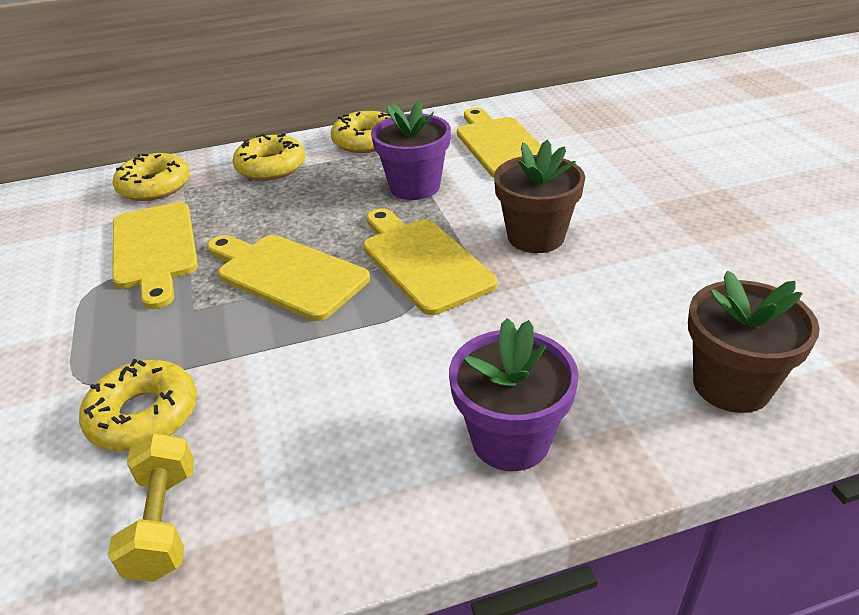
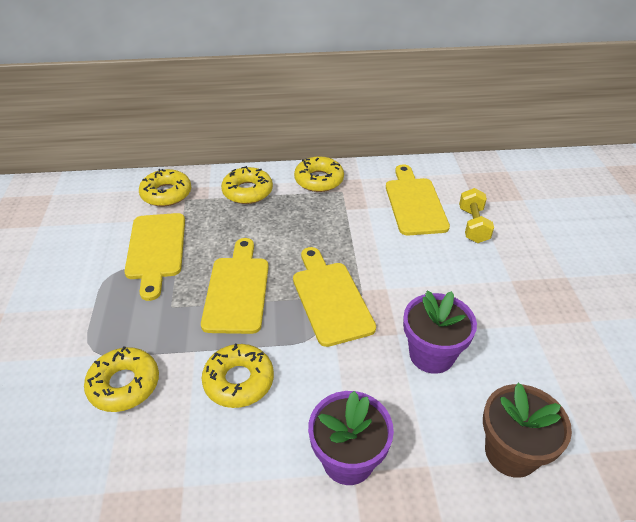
camera: 10 degrees right, 5 degrees up
yellow dumbbell [108,433,194,582] -> yellow dumbbell moved to [459,188,494,243]
yellow cutting board [207,235,370,321] -> yellow cutting board turned 45 degrees clockwise [201,238,269,334]
purple flower pot [371,101,451,200] -> purple flower pot moved to [403,291,477,374]
brown flower pot [494,140,585,253] -> none
none -> yellow donut [202,344,274,408]

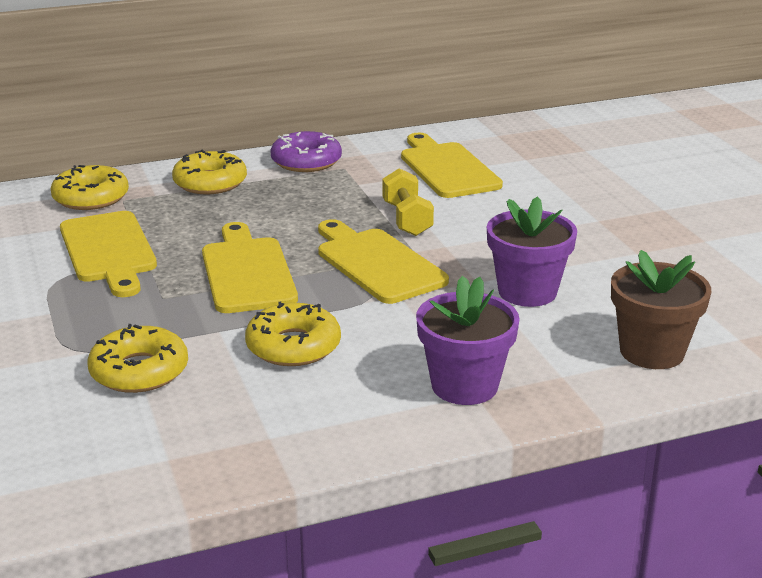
camera: 15 degrees left, 15 degrees down
yellow donut [294,156,344,192] -> purple donut [270,131,342,172]
yellow dumbbell [459,188,494,243] -> yellow dumbbell moved to [382,168,434,236]

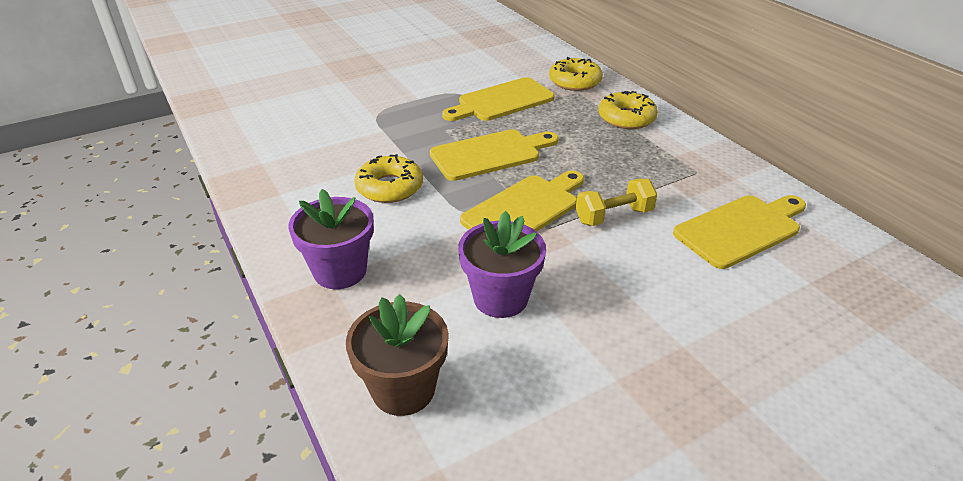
camera: 80 degrees right, 10 degrees up
yellow donut [88,324,188,393] -> none
purple donut [270,131,342,172] -> none

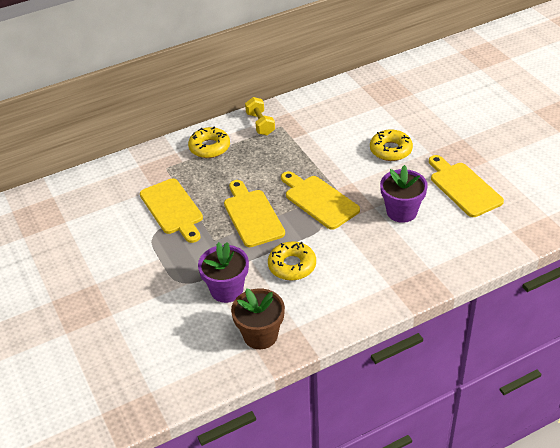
camera: 85 degrees left, 5 degrees up
purple flower pot [288,189,374,289] -> purple flower pot moved to [198,242,249,303]
brown flower pot [346,294,449,416] -> brown flower pot moved to [231,288,285,349]
yellow donut [549,57,603,91] -> yellow donut moved to [370,130,413,161]
yellow dumbbell [576,179,657,226] -> yellow dumbbell moved to [245,97,275,135]
yellow cutting board [673,195,806,269] -> yellow cutting board moved to [429,155,504,217]

